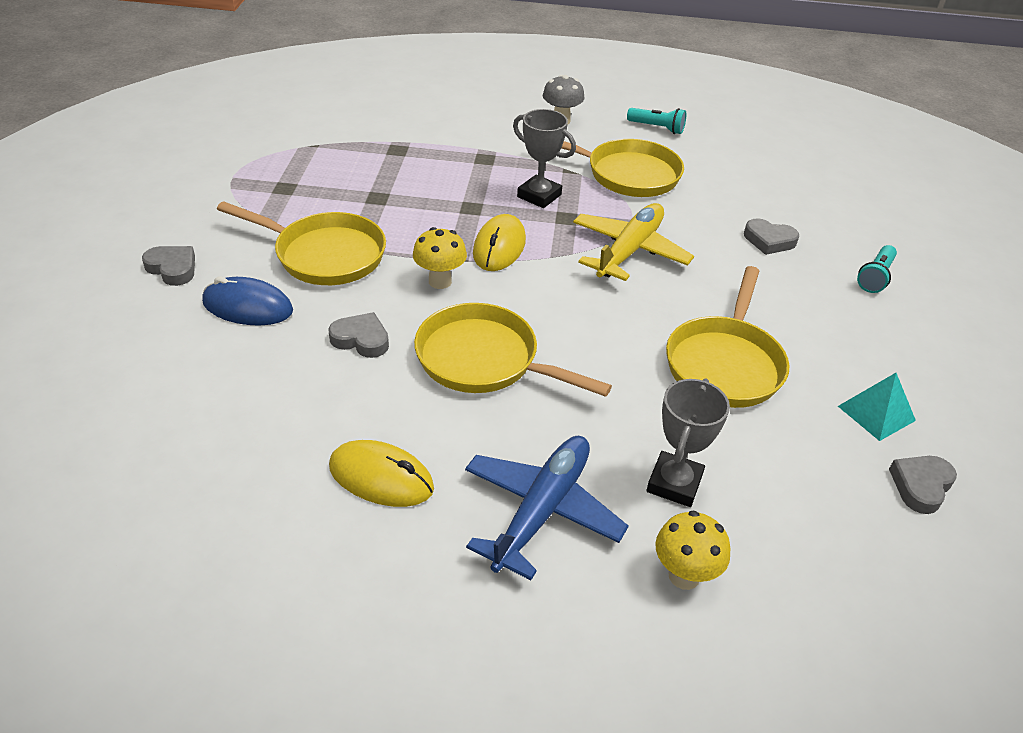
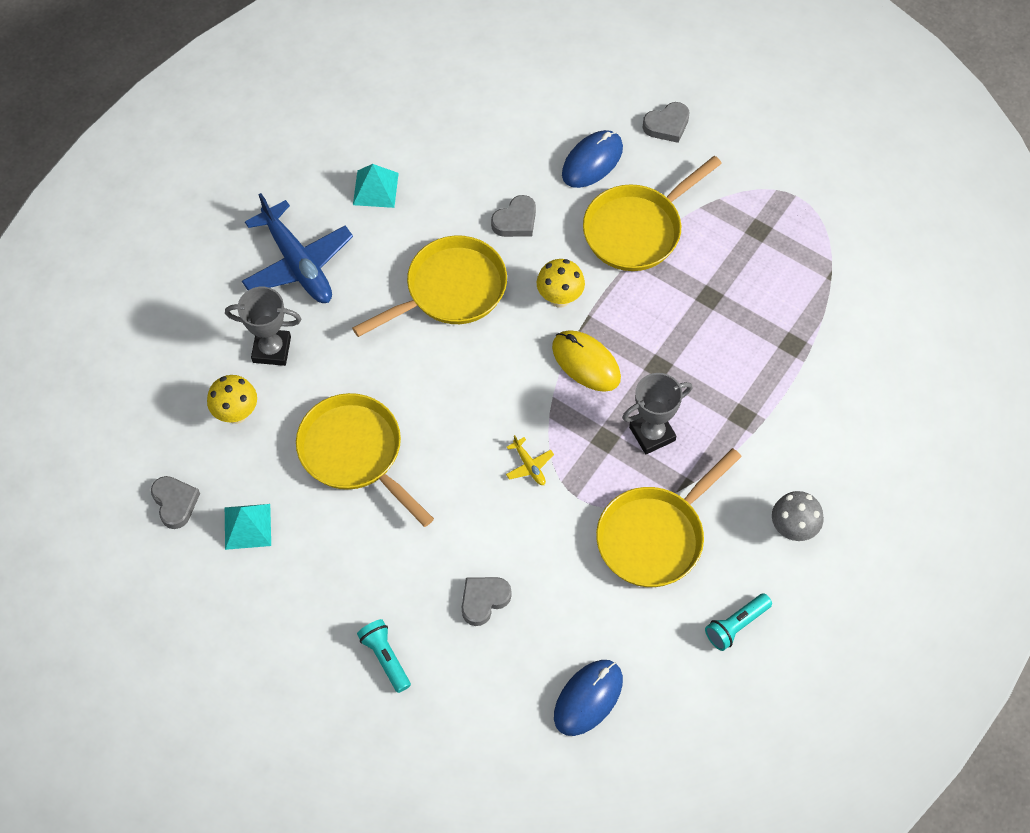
camera: 120 degrees right, 20 degrees up
yellow mouse [329,440,434,507] -> turquoise pyramid [353,164,399,208]
yellow plane [573,203,694,281] -> yellow plane [506,435,554,485], size x0.42
grey trophy [647,378,730,507] -> grey trophy turned 45 degrees counterclockwise [225,287,301,366]
yellow mushroom [655,510,730,590] -> yellow mushroom moved to [207,375,257,424]
none -> blue mouse [554,660,623,736]

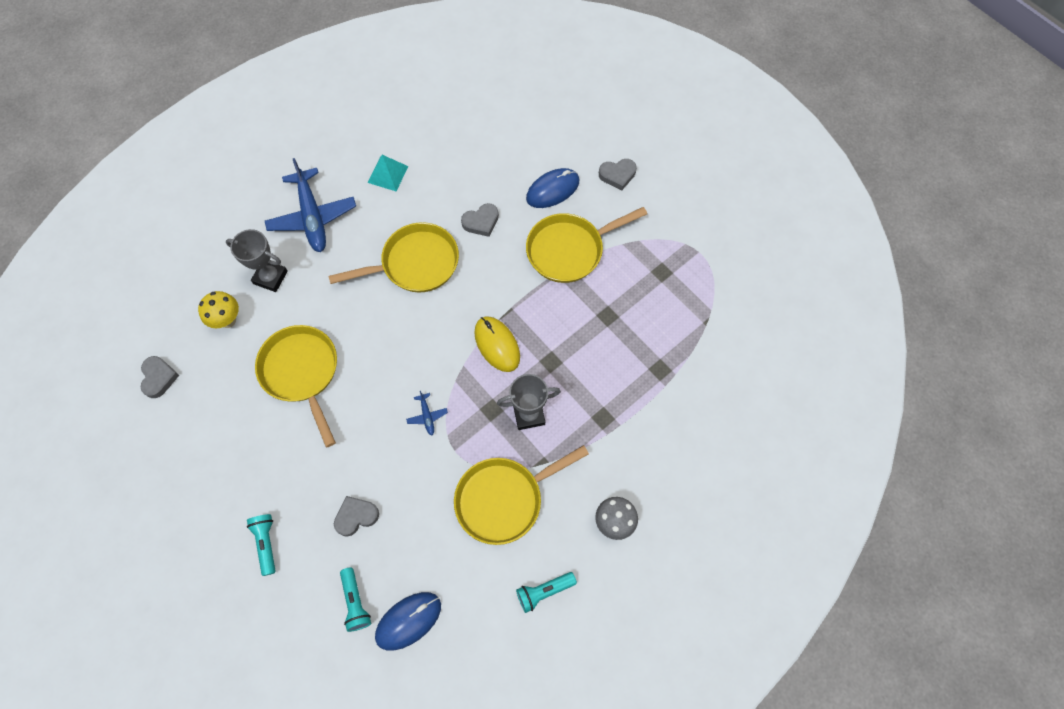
camera: 15 degrees right, 5 degrees up
turquoise pyramid [225,504,271,550] -> none
yellow plane [506,435,554,485] -> blue plane [406,391,448,435]
yellow mushroom [537,259,585,308] -> none
none -> turquoise flashlight [340,567,371,632]

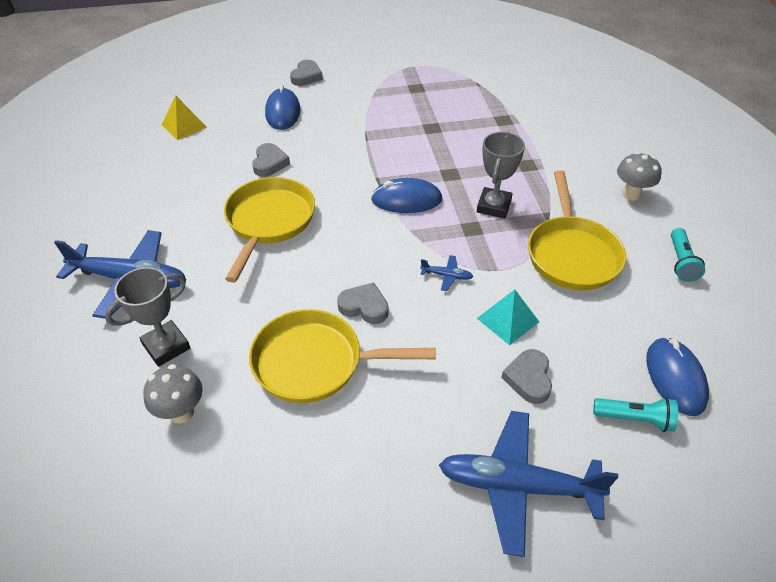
camera: 60 degrees left, 20 degrees down
grey heart [141,356,179,398] -> grey heart moved to [337,282,389,324]
yellow mushroom [198,291,239,328] -> grey mushroom [143,364,203,424]
turquoise flashlight [247,514,275,576] -> blue plane [439,411,618,557]
turquoise pyramid [367,155,408,191] -> turquoise pyramid moved to [477,289,539,345]
yellow mouse [474,316,520,372] -> blue mouse [371,178,442,213]
yellow pan [526,207,647,283] -> none
none -> yellow pyramid [162,96,207,140]

